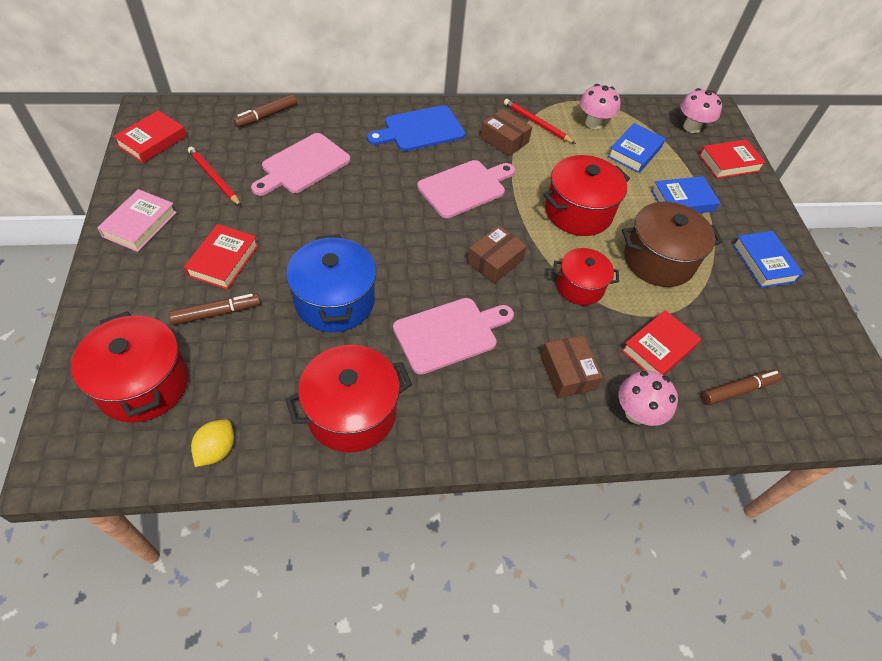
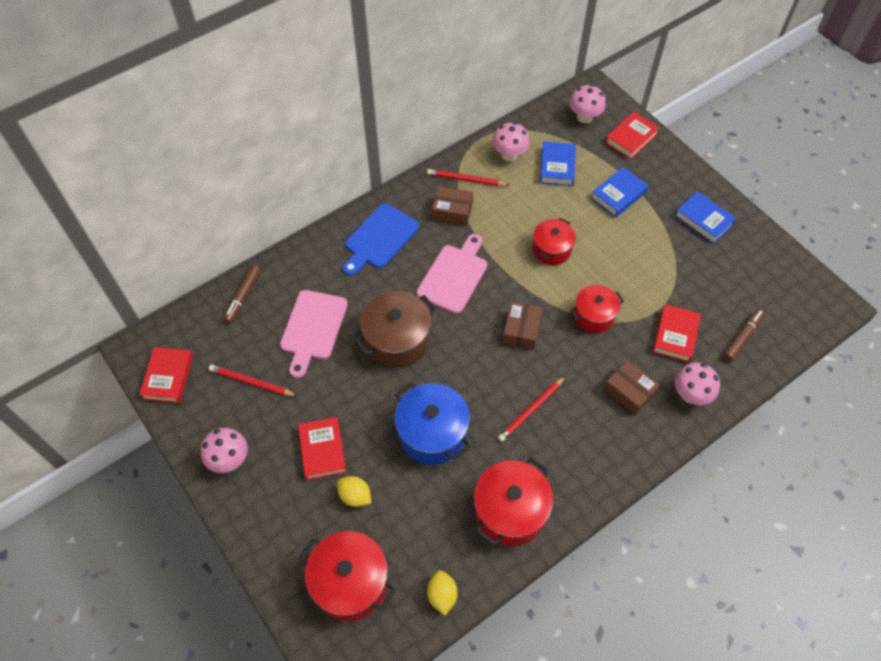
camera: 25 degrees left, 5 degrees up
pink book [97,189,177,252] -> pink mushroom [201,428,248,473]
brown marker [169,294,261,325] -> yellow lemon [337,476,371,507]
pink cutting board [393,298,514,375] -> red pencil [498,376,566,442]
red pot [543,155,630,236] -> red pot [533,218,576,265], size x0.65
brown pot [622,202,723,287] -> brown pot moved to [355,291,437,368]

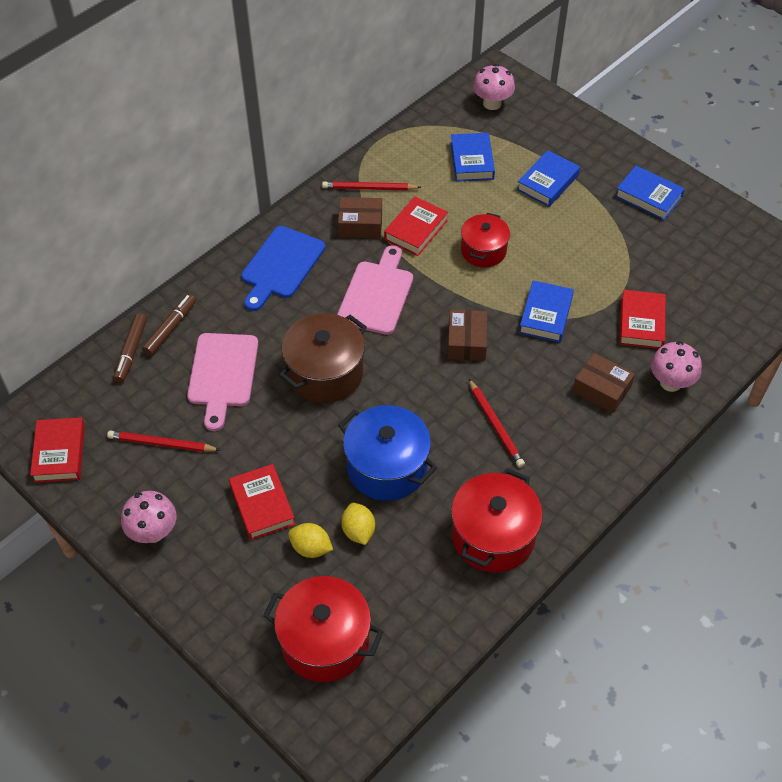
camera: 10 degrees left, 5 degrees down
yellow lemon [427,570,458,615] -> yellow lemon moved to [341,503,375,545]
pink mushroom [492,122,530,161] -> none
red pencil [498,376,566,442] -> red pencil turned 60 degrees counterclockwise [468,378,525,468]
red pot [570,285,624,333] -> blue book [519,280,574,343]
red book [605,112,660,160] -> red book moved to [384,197,448,256]
brown marker [723,309,765,362] -> brown marker moved to [142,294,196,356]

